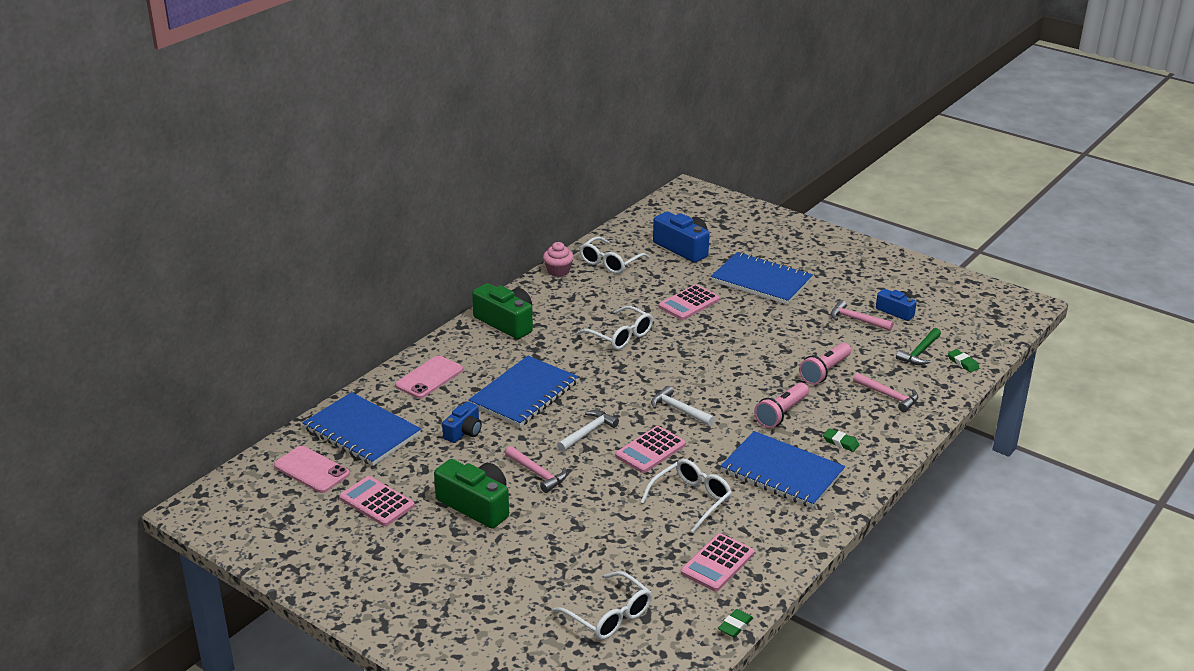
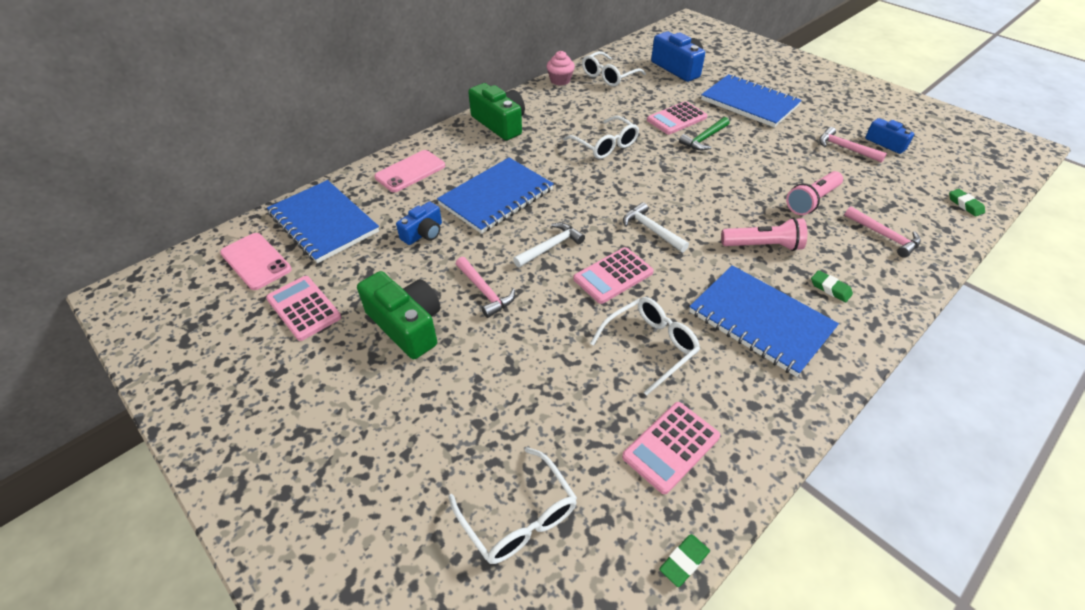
camera: 10 degrees right, 15 degrees up
pink flashlight [754,382,809,428] -> pink flashlight turned 135 degrees counterclockwise [721,217,807,251]
green hammer [896,328,941,365] -> green hammer moved to [679,117,729,150]

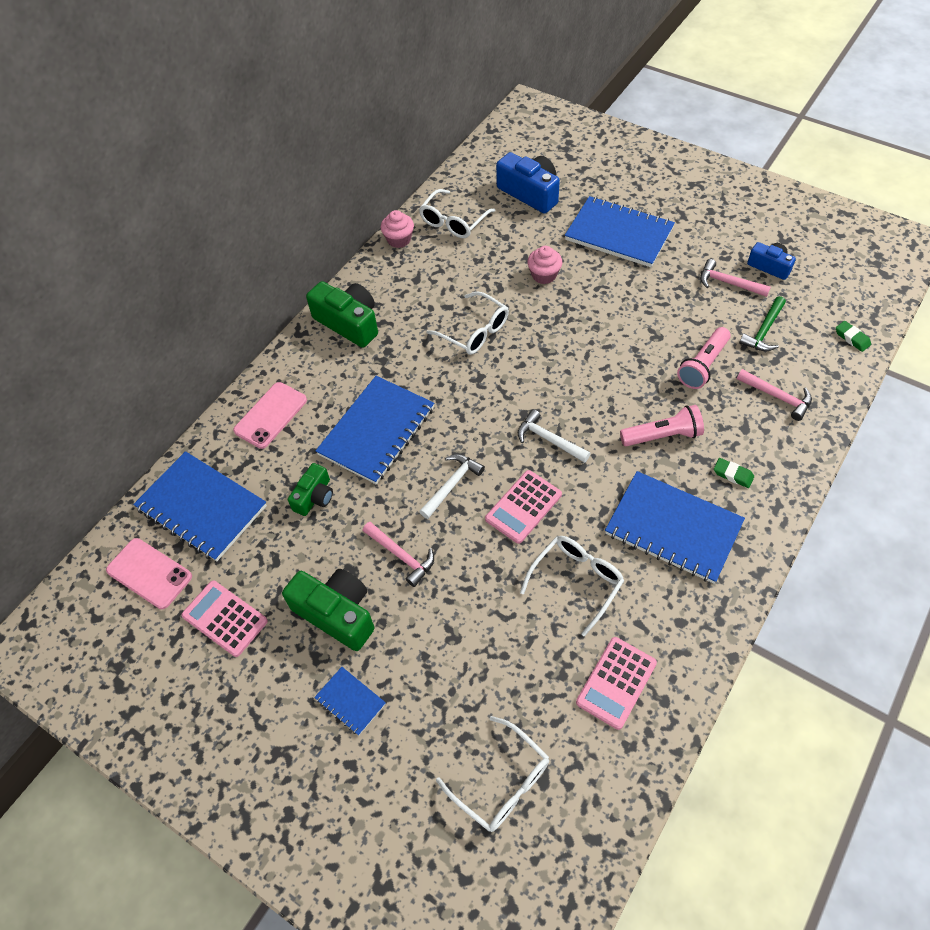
camera: 10 degrees left, 10 degrees up
blue camera [396,202,442,245] -> green camera [288,463,333,516]
pink calculator [647,101,707,135] -> pink cupcake [527,246,562,284]
green eraser [659,534,710,587] -> none
green hammer [679,117,729,150] -> green hammer moved to [739,296,786,351]
none -> blue notebook [314,667,386,735]

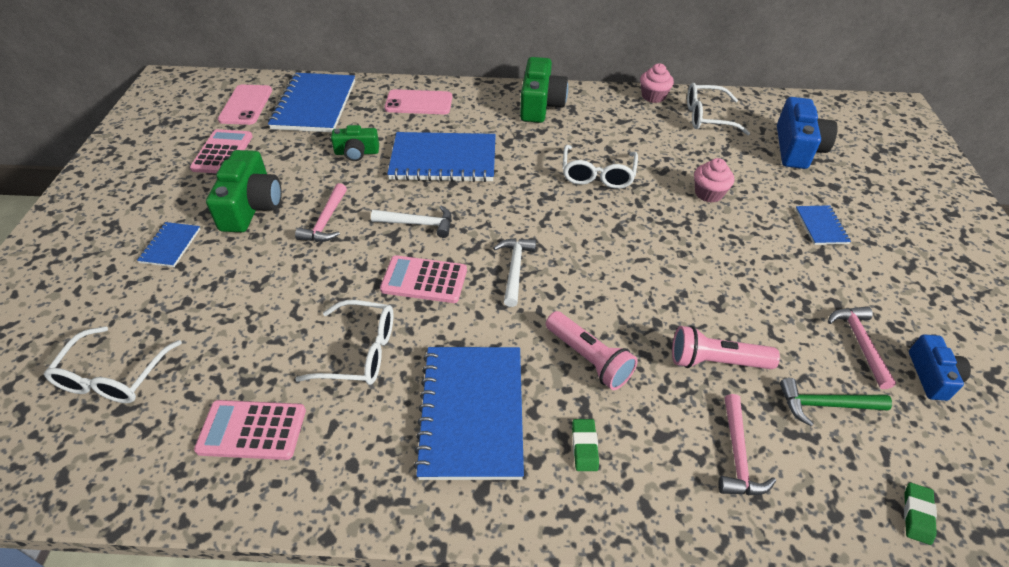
camera: 55 degrees right, 10 degrees down
blue notebook [565,196,675,267] -> blue notebook [795,205,851,245], size x0.47

